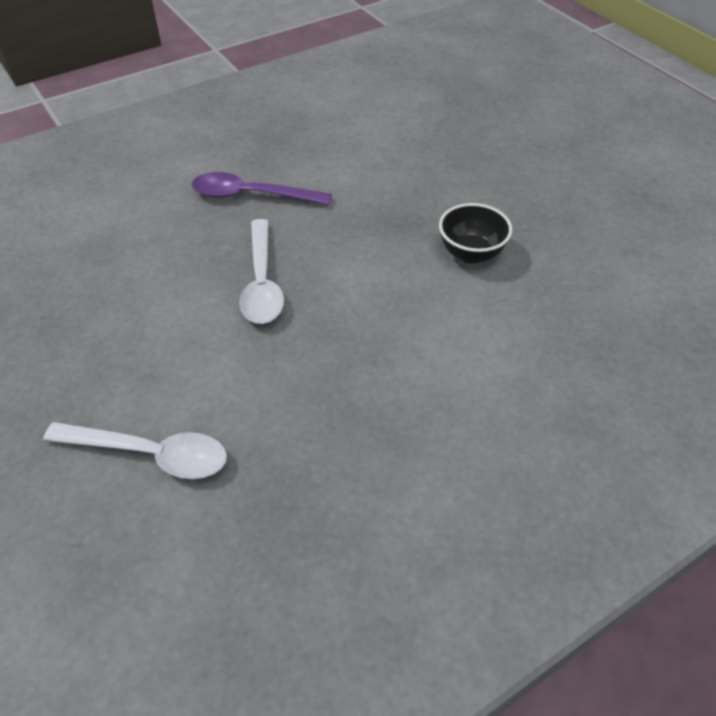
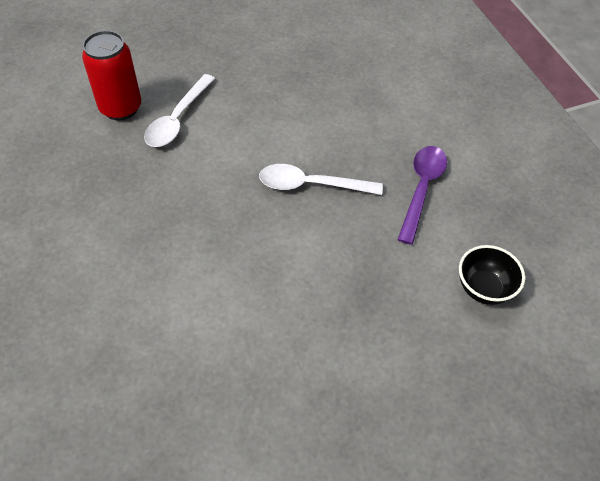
camera: 100 degrees right, 5 degrees up
black bowl [439,203,513,264] -> black bowl moved to [459,245,525,305]
none -> red can [82,30,141,120]

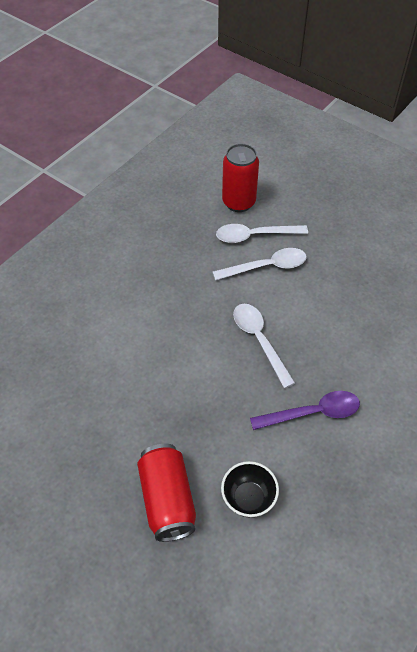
camera: 60 degrees right, 0 degrees up
none -> red can [137,444,196,542]
none -> white spoon [213,248,307,281]

